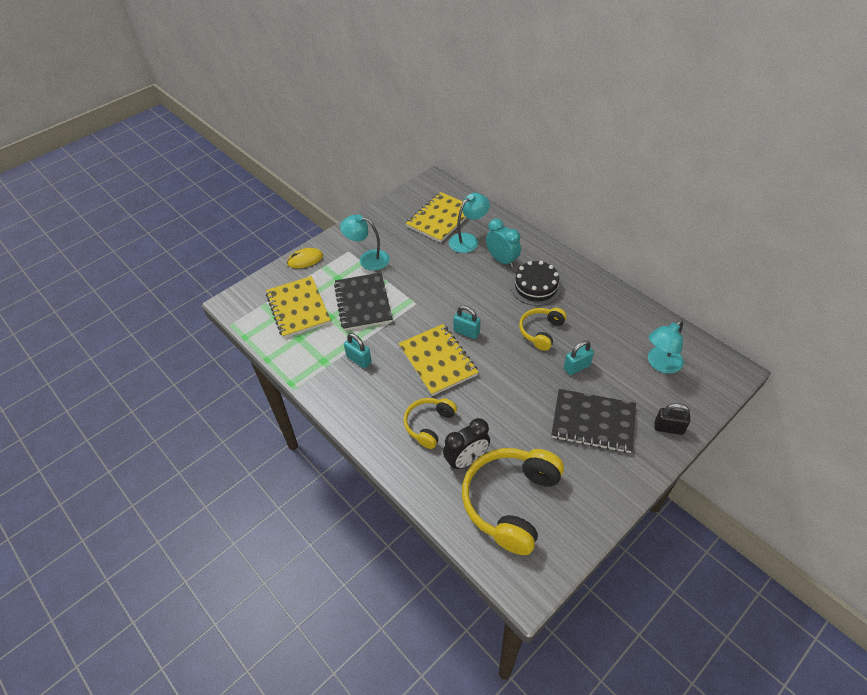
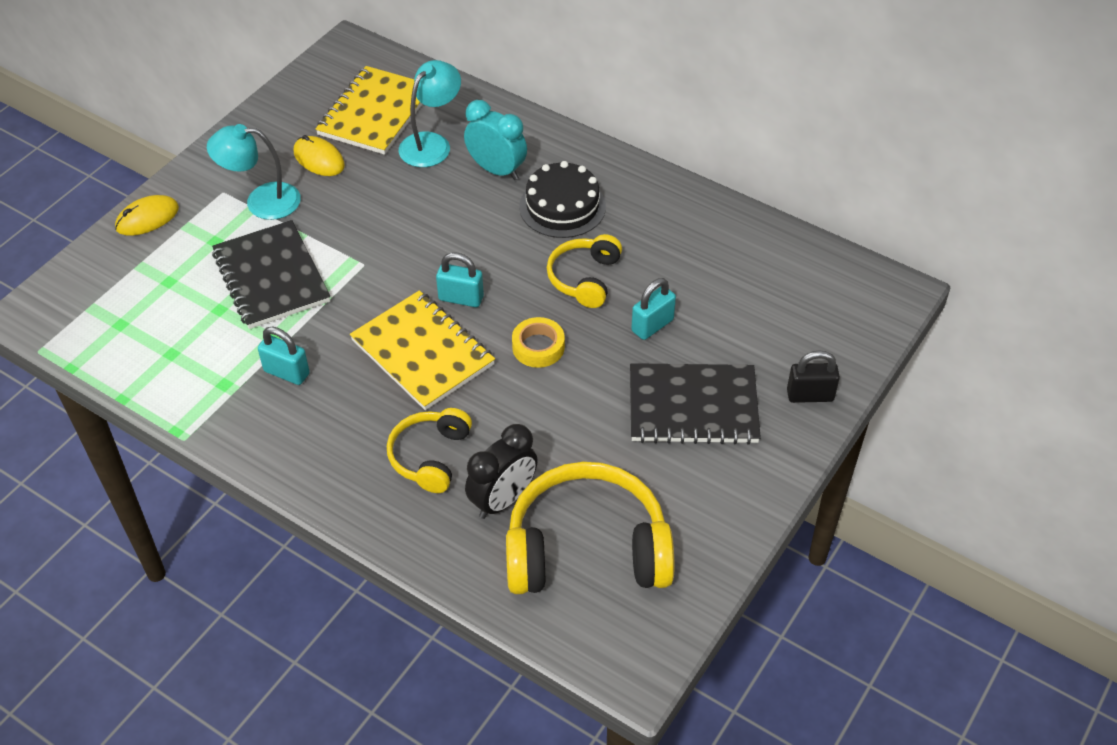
camera: 15 degrees left, 0 degrees up
yellow notebook [266,276,331,338] -> none
yellow headphones [462,448,564,555] -> yellow headphones turned 75 degrees clockwise [506,462,674,594]
turquoise lamp [648,320,684,374] -> none
none -> yellow mouse [294,135,345,176]
none -> yellow tape [512,317,565,368]

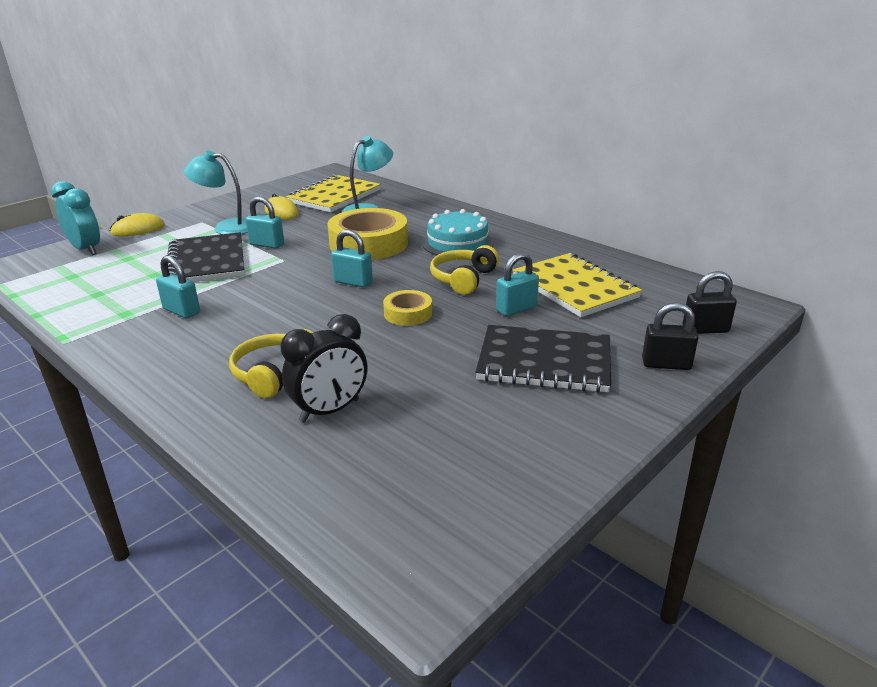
camera: 10 degrees right, 20 degrees down
yellow notebook [350,290,495,410] -> yellow notebook moved to [513,253,642,317]
turquoise clock [464,100,527,180] -> turquoise clock moved to [51,181,100,255]
yellow headphones [506,462,674,594] -> none
black cake [519,161,606,238] -> turquoise cake [422,209,494,255]
none -> turquoise padlock [246,196,284,249]
none -> yellow tape [327,208,408,260]
none -> black padlock [683,271,737,334]

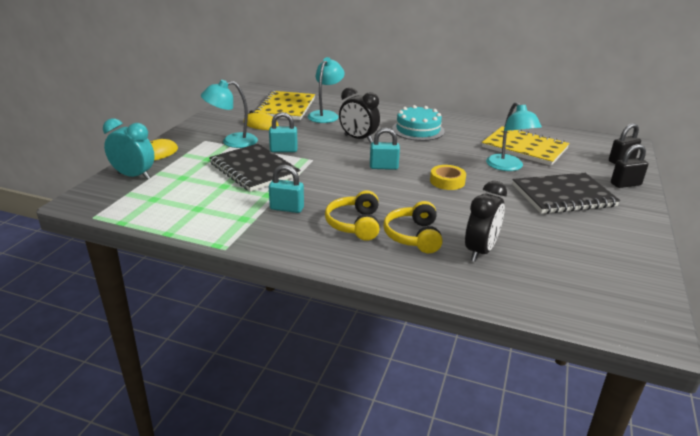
camera: 25 degrees left, 0 degrees up
yellow tape [327,208,408,260] -> black clock [339,87,380,143]
yellow headphones [430,245,499,295] -> yellow headphones moved to [325,190,379,241]
turquoise padlock [496,253,539,316] -> turquoise lamp [486,102,542,171]

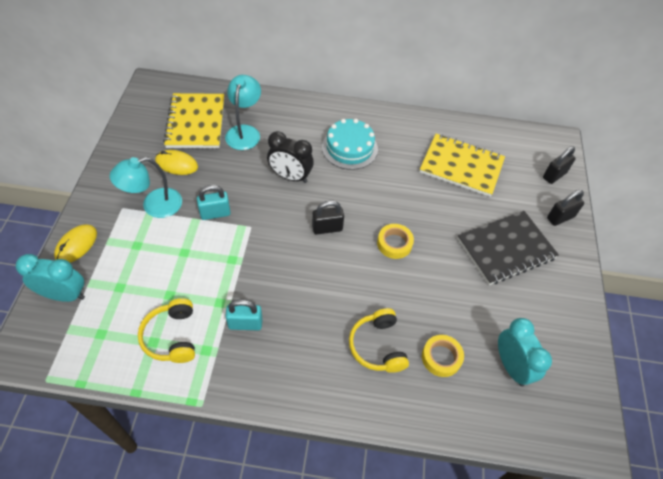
camera: 15 degrees left, 25 degrees up
black notebook [209,144,301,192] -> none
yellow headphones [325,190,379,241] -> yellow headphones moved to [138,298,195,363]
turquoise padlock [370,128,400,170] -> black padlock [312,201,344,234]
black clock [465,181,507,262] -> yellow tape [422,335,464,377]
turquoise lamp [486,102,542,171] -> none
none -> turquoise clock [498,318,552,387]

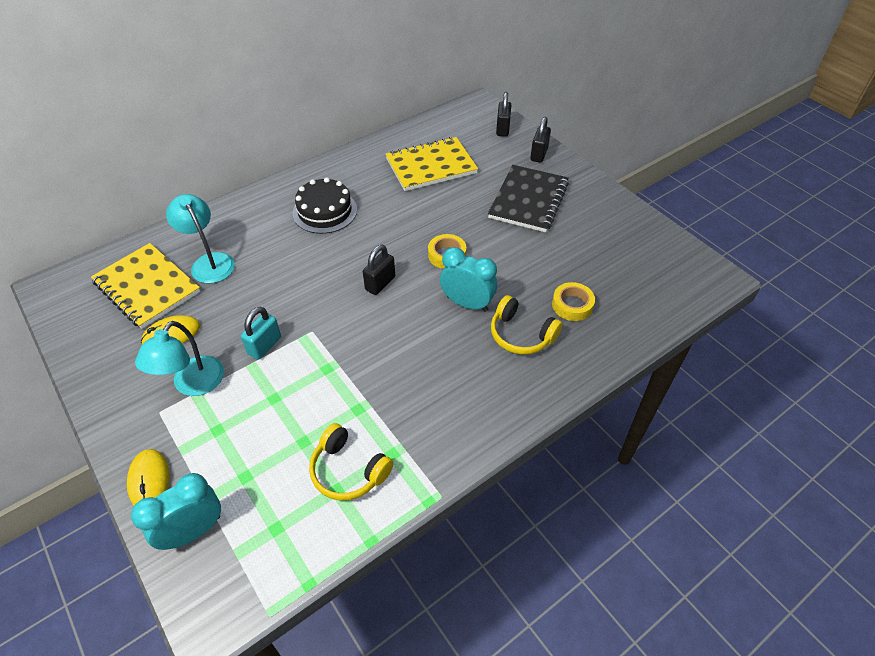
camera: 40 degrees left, 5 degrees down
turquoise padlock [225,300,263,330] -> none
black clock [267,131,314,183] -> none
turquoise cake [322,119,378,170] -> black cake [293,177,357,234]
turquoise clock [498,318,552,387] -> turquoise clock moved to [440,247,497,312]

